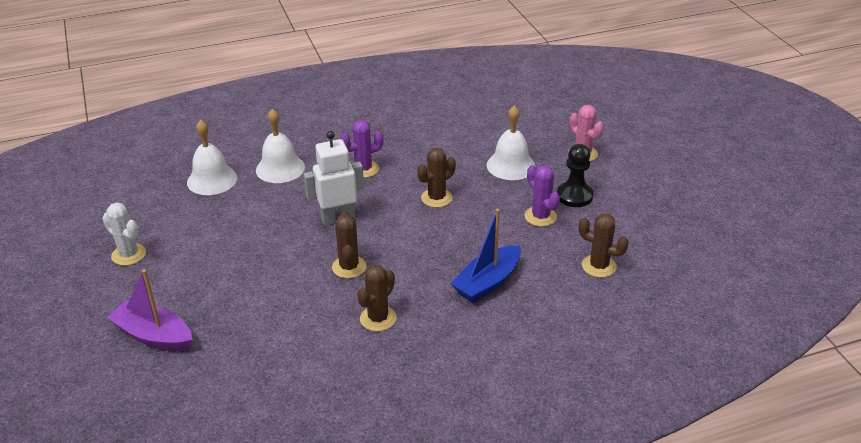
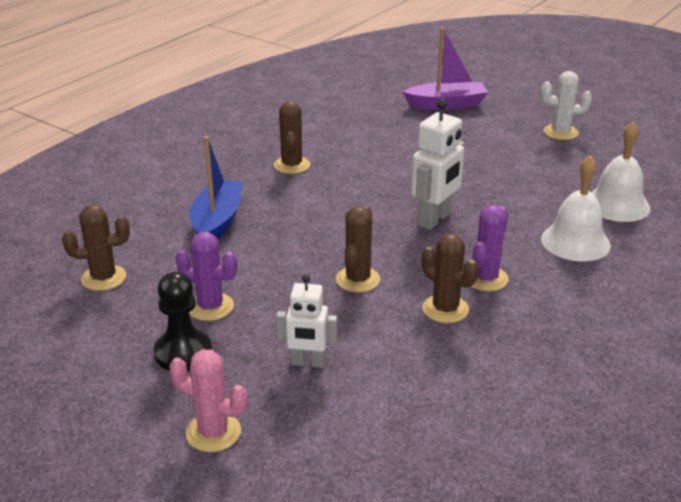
camera: 145 degrees right, 5 degrees down
brown cactus [332,212,366,278] -> brown cactus moved to [422,234,479,323]
white bell [487,105,536,180] -> white robot [276,274,337,368]

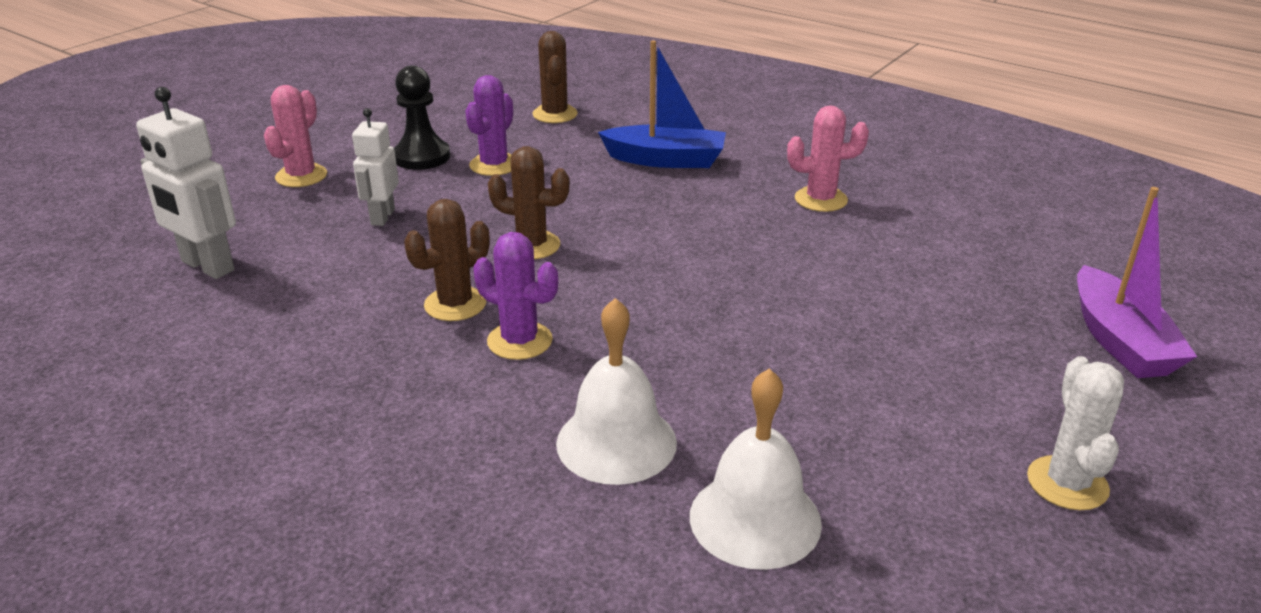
camera: 90 degrees right, 0 degrees up
brown cactus [274,101,310,174] -> pink cactus [787,105,869,212]
white robot [411,99,465,230] -> white robot moved to [136,87,236,279]

